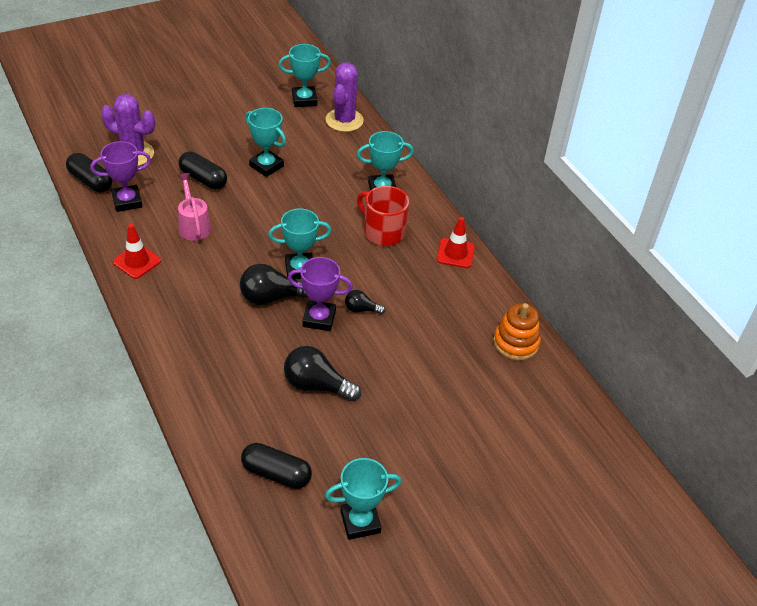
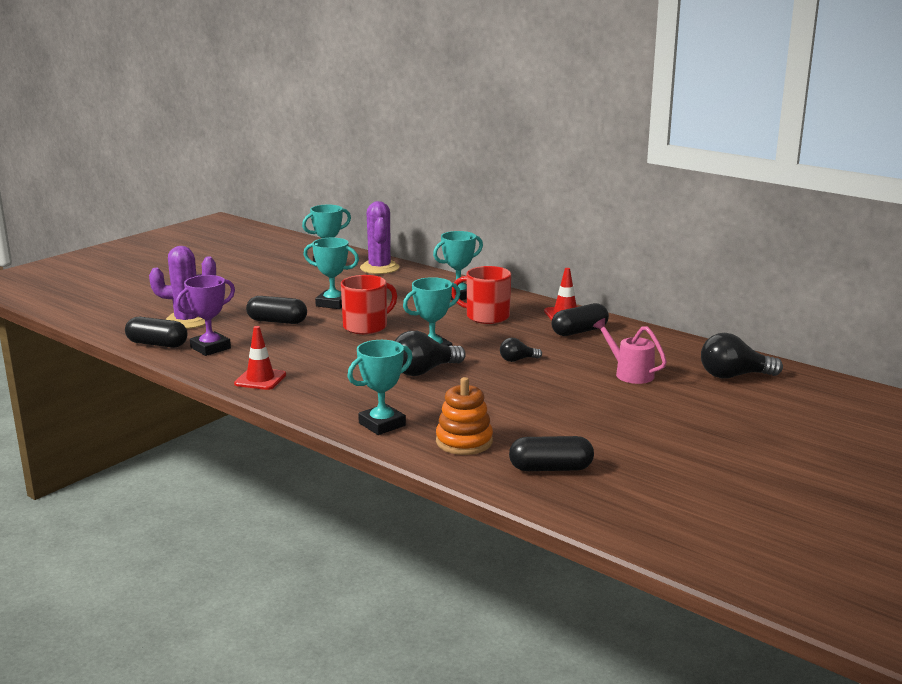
camera: 20 degrees left, 25 degrees down
pink watering can [177,173,211,241] -> pink watering can moved to [593,318,667,384]
black light bulb [284,346,361,401] -> black light bulb moved to [701,333,783,379]
purple trophy [288,257,353,331] -> none
turquoise trophy [325,458,401,540] -> turquoise trophy moved to [347,340,413,435]
orange stacking toy [493,303,541,360] -> orange stacking toy moved to [436,377,493,455]
none -> red mug [341,275,397,334]
none -> black capsule [551,303,609,336]

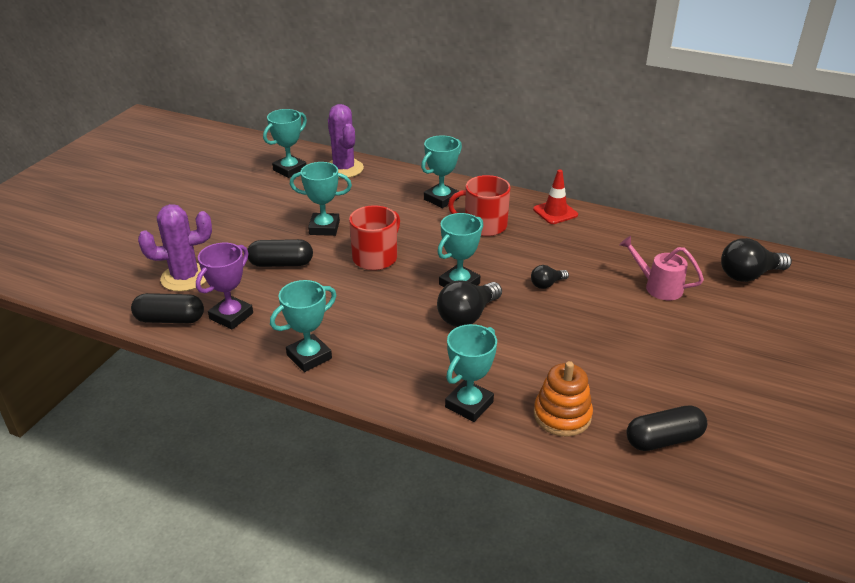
camera: 15 degrees left, 15 degrees up
red traffic cone [234,326,286,390] -> turquoise trophy [270,280,336,372]
black capsule [551,303,609,336] -> none

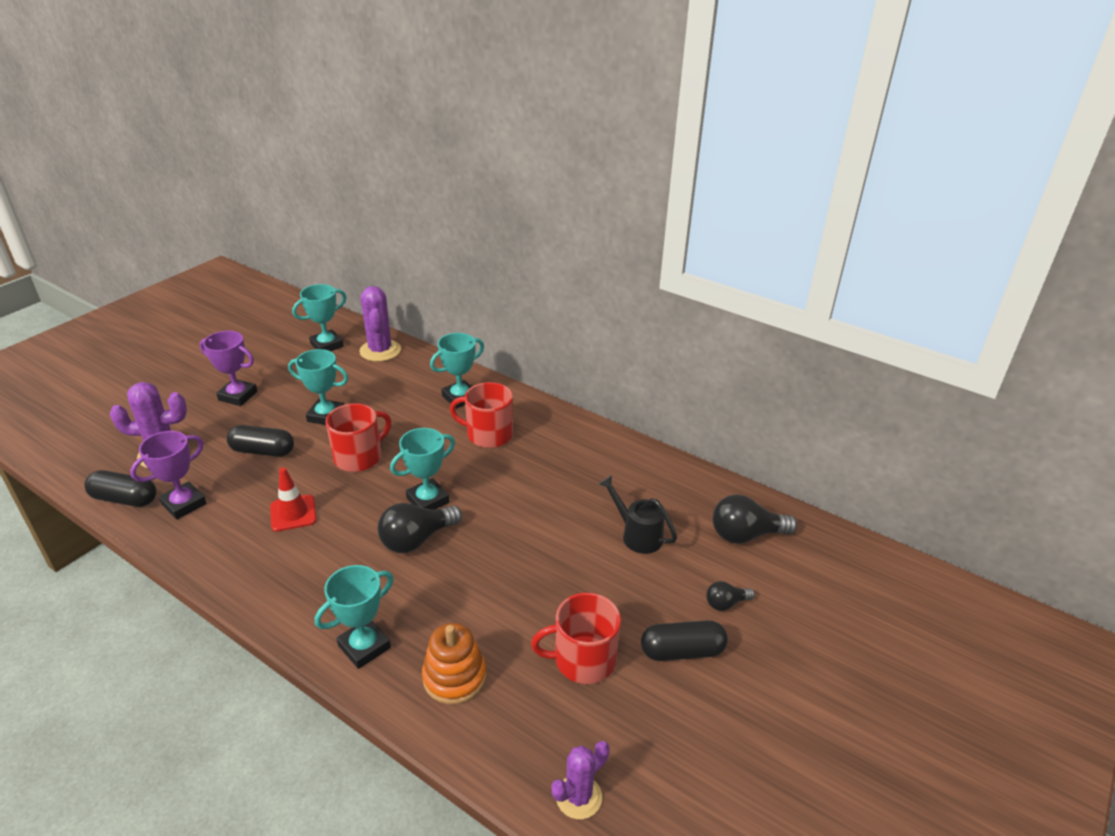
camera: 10 degrees right, 0 degrees up
turquoise trophy [270,280,336,372] -> none
black light bulb [531,265,569,289] -> black light bulb moved to [706,581,755,611]
red traffic cone [533,169,578,224] -> red traffic cone moved to [270,467,317,532]
pink watering can [619,236,704,300] -> black watering can [599,475,677,554]
black capsule [627,405,707,451] -> black capsule moved to [641,620,728,661]
none -> purple trophy [200,331,257,406]
none -> red mug [531,593,621,684]
none -> purple cactus [552,741,610,819]

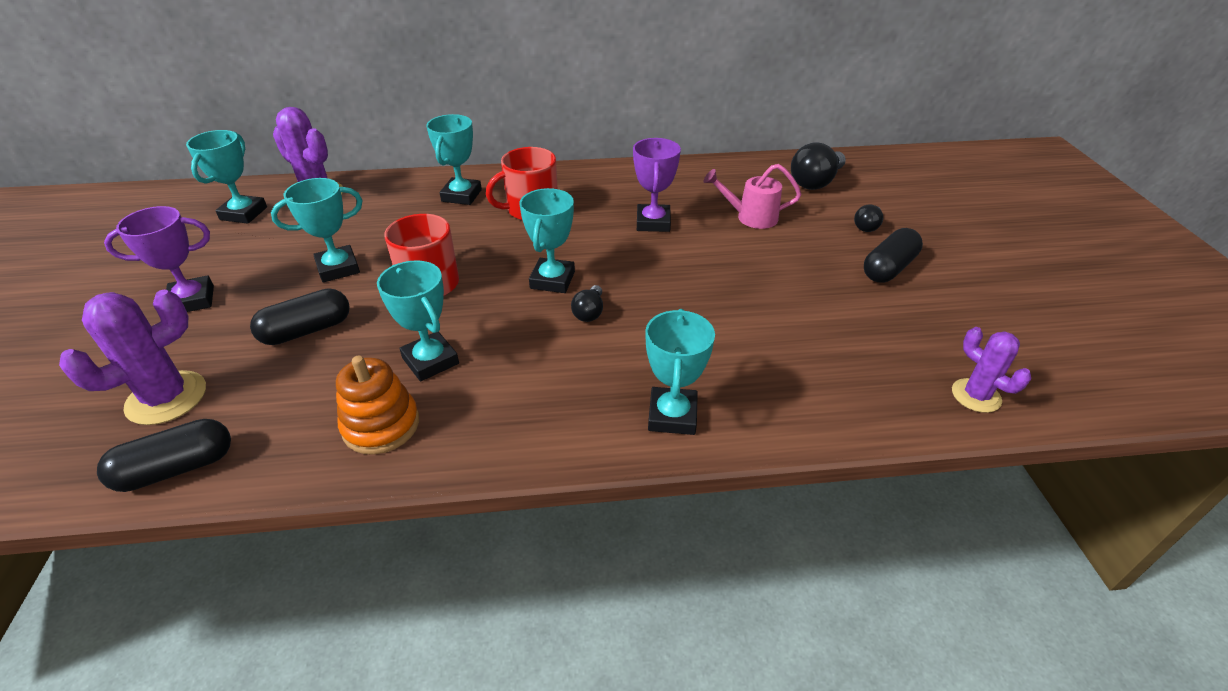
camera: 40 degrees left, 5 degrees up
purple trophy [130,431,207,520] -> purple trophy moved to [633,138,681,232]
red traffic cone [270,467,317,532] -> turquoise trophy [377,260,459,381]
black light bulb [378,503,462,553] -> black light bulb [571,285,603,322], size x0.55
orange stacking toy [422,623,487,704] -> orange stacking toy moved to [336,356,419,455]
red mug [531,593,621,684] -> none
purple cactus [552,741,610,819] -> purple cactus turned 45 degrees counterclockwise [952,327,1031,413]
black watering can [599,475,677,554] -> pink watering can [703,164,802,229]

